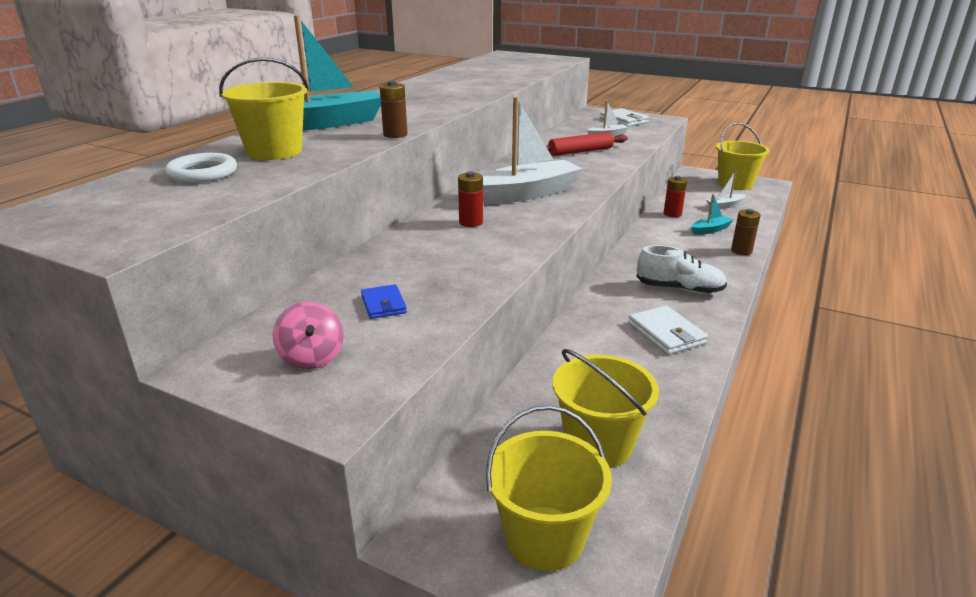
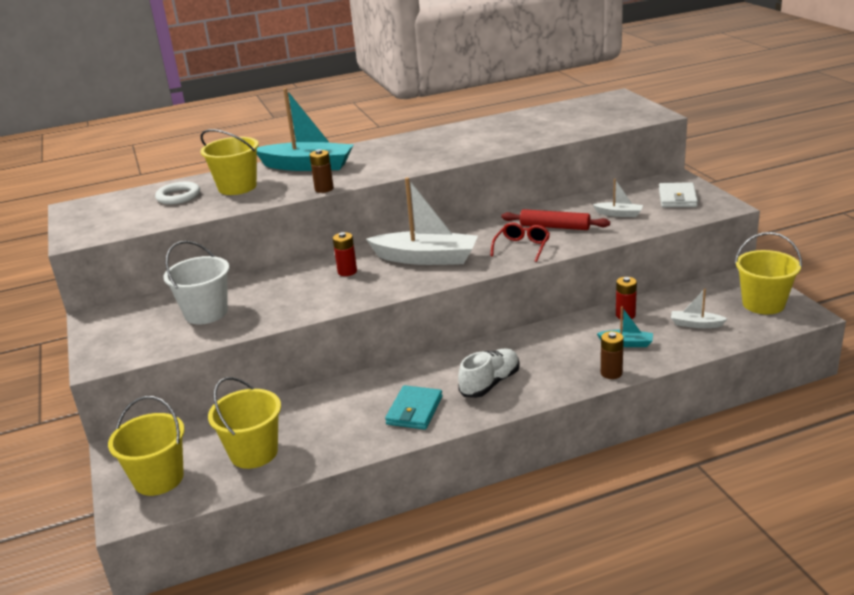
camera: 45 degrees right, 0 degrees up
pink spinning top [273,302,344,369] -> none
blue wallet [361,284,407,319] -> white bucket [163,241,230,325]
white wallet [628,306,708,355] -> turquoise wallet [385,385,443,430]
white shoe [636,245,727,294] -> white shoe turned 105 degrees counterclockwise [458,348,520,398]
none -> red glasses [490,222,550,262]

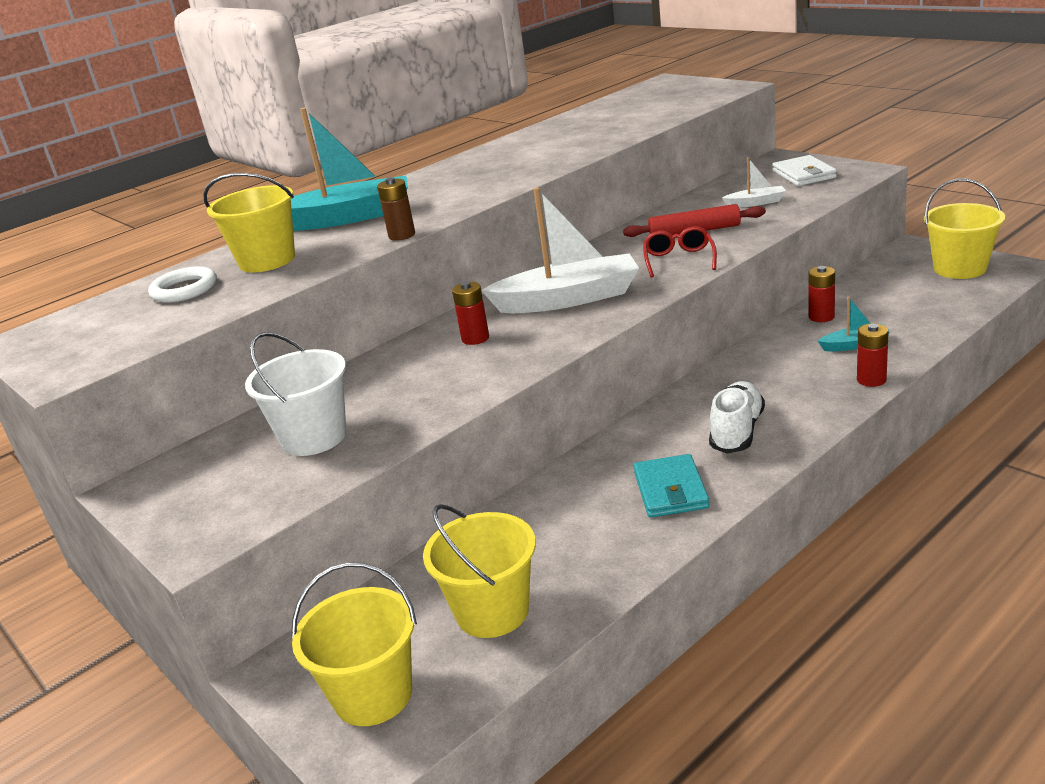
camera: 20 degrees left, 0 degrees up
brown battery [601,331,624,379] -> red battery [857,323,889,387]
white boat [671,289,727,328] -> none

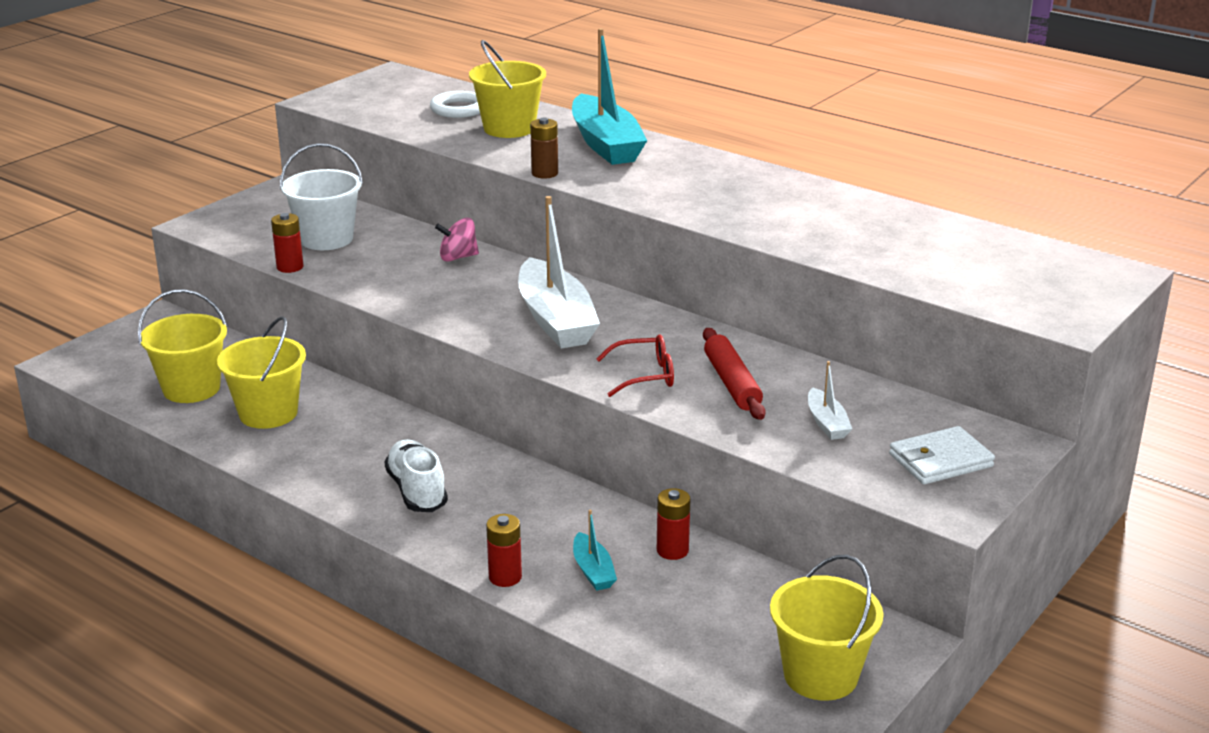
camera: 75 degrees right, 0 degrees up
yellow bucket [292,562,417,726] -> yellow bucket moved to [217,316,306,429]
red battery [452,281,489,345] -> red battery moved to [271,213,303,273]
turquoise wallet [634,454,710,518] -> none
white shoe [709,381,765,454] -> white shoe turned 120 degrees counterclockwise [384,439,448,512]
none -> pink spinning top [435,218,479,262]

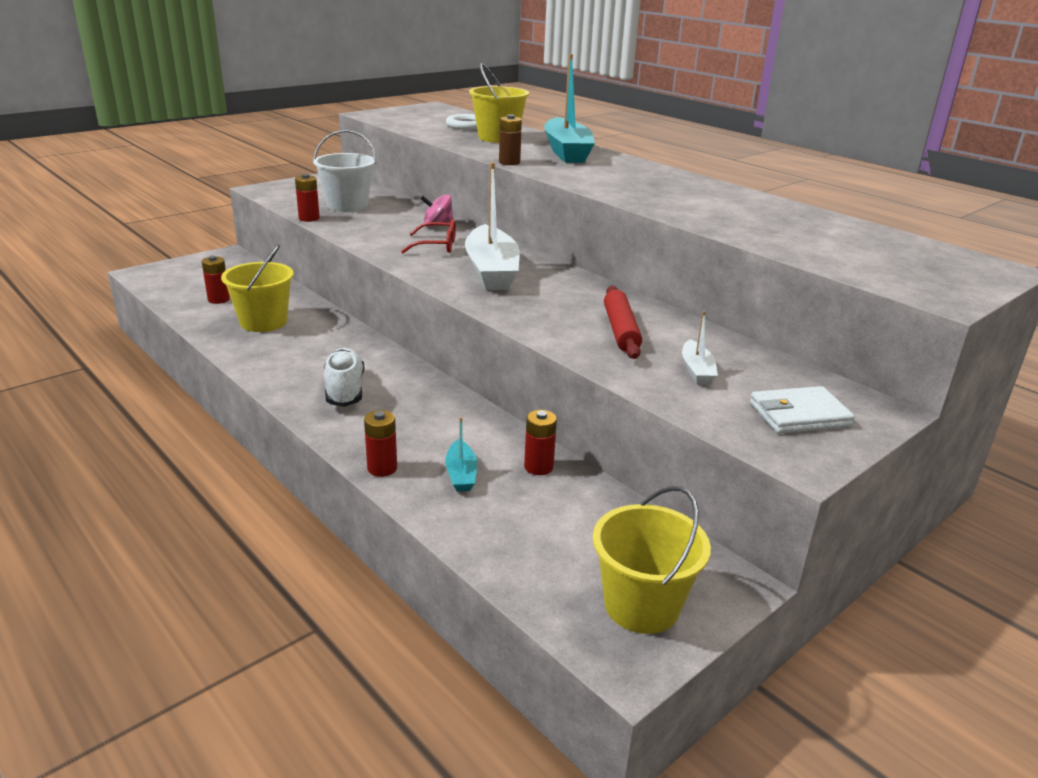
camera: 10 degrees right, 0 degrees up
yellow bucket [138,289,227,403] -> red battery [202,256,230,304]
red glasses [597,334,674,397] -> red glasses moved to [401,219,456,253]

